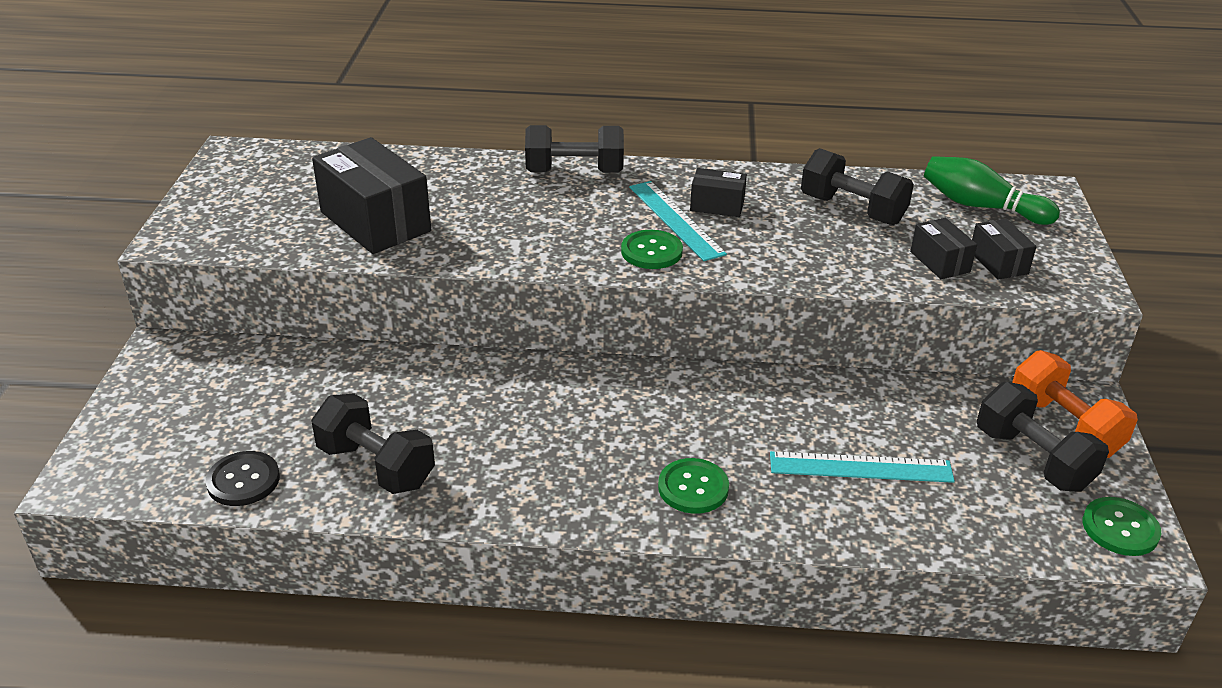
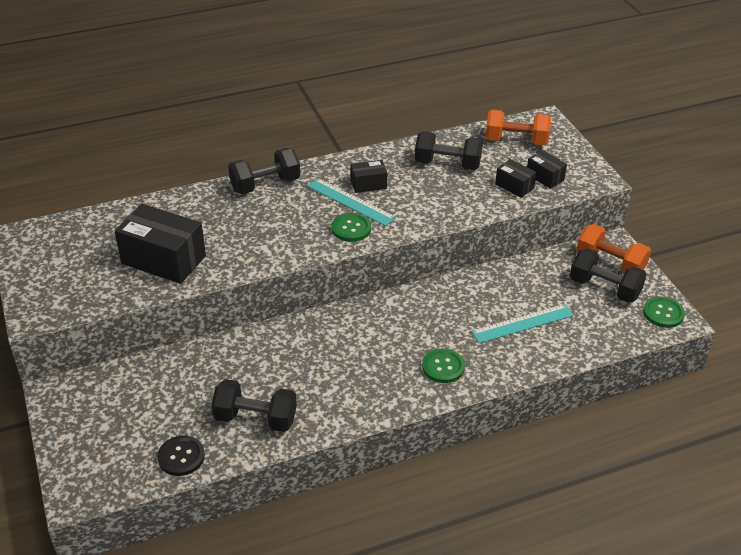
camera: 25 degrees left, 5 degrees up
green bowling pin [924,156,1060,225] -> orange dumbbell [486,110,551,145]

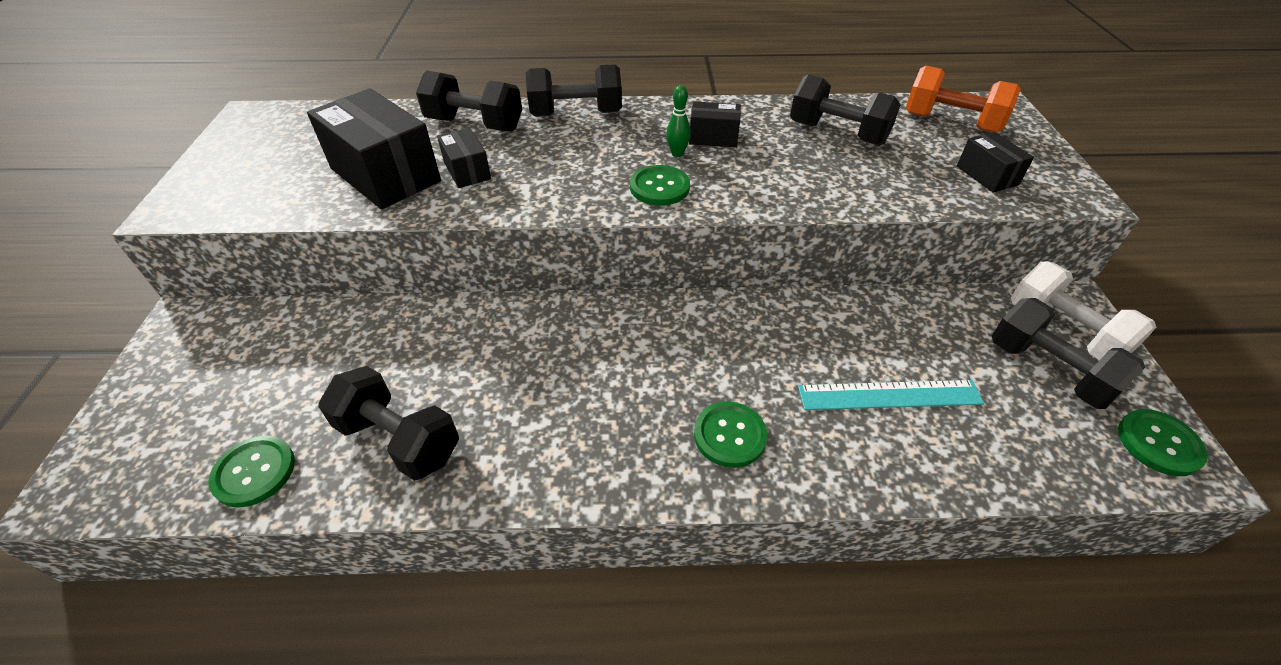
camera: 20 degrees right, 5 degrees up
black button [157,436,205,476] -> green button [208,436,295,508]
turquoise ruler [307,178,396,226] -> green bowling pin [666,85,691,157]
black box [495,159,537,198] -> black box moved to [437,128,491,188]
orange dumbbell [576,224,651,274] -> white dumbbell [1011,261,1157,360]
none -> black dumbbell [416,70,522,131]

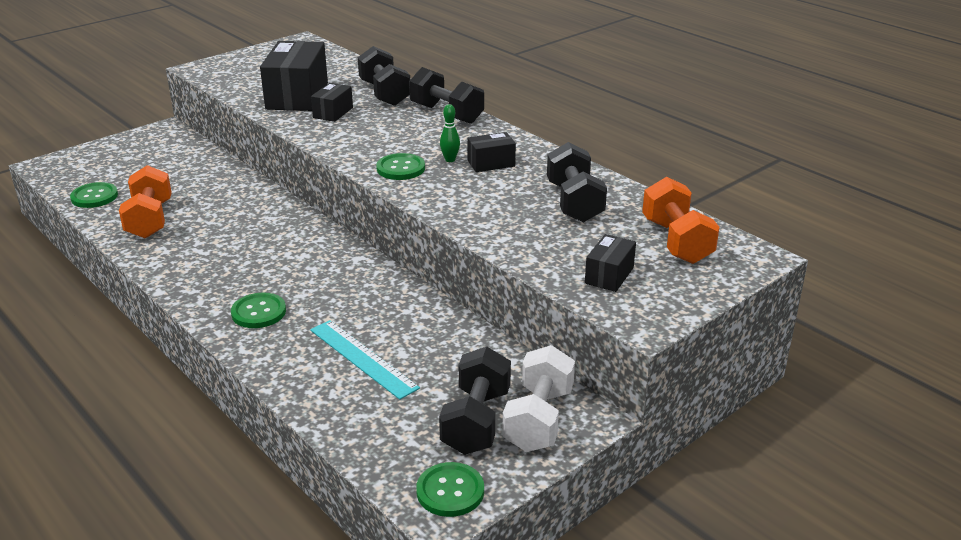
camera: 50 degrees right, 15 degrees down
black dumbbell [318,366,459,481] -> orange dumbbell [119,165,172,239]
black box [689,101,741,147] -> black box turned 75 degrees counterclockwise [467,132,516,172]

